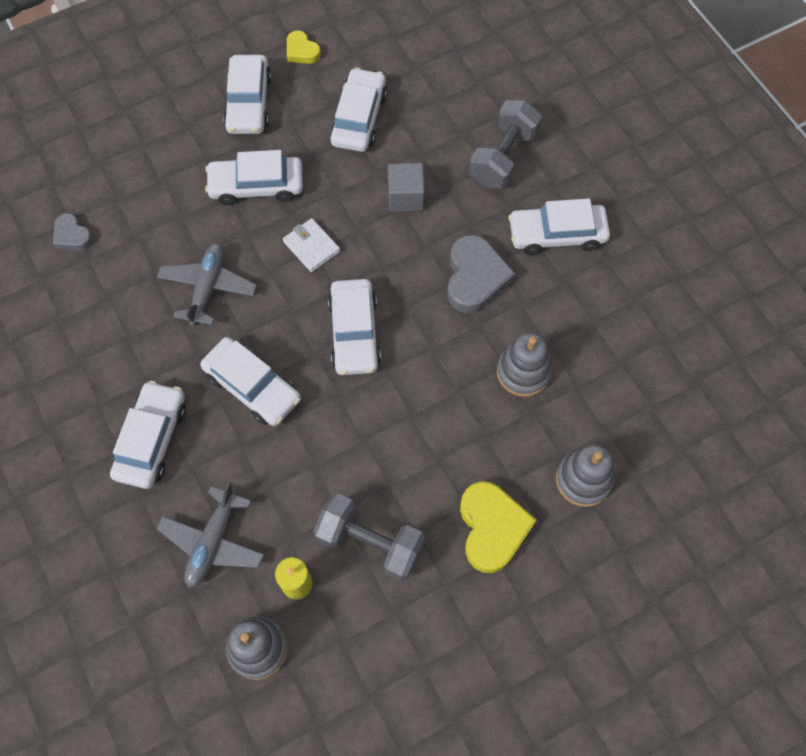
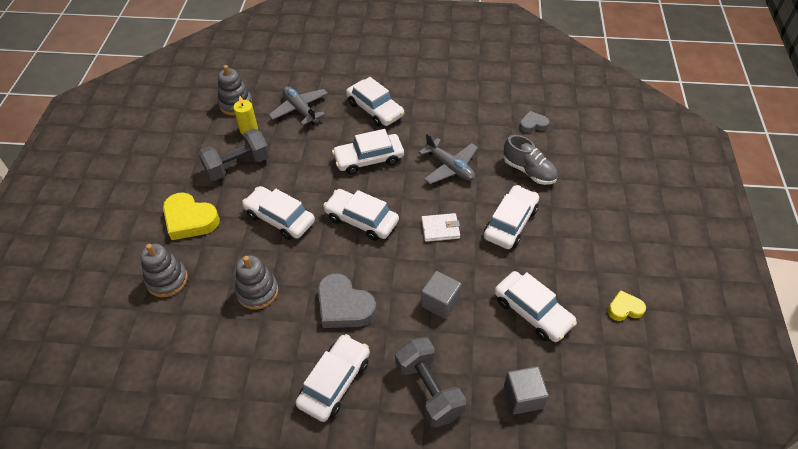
camera: 125 degrees right, 15 degrees down
white car [223,55,272,134] -> white car moved to [242,186,315,240]
none -> grey shoe [504,135,558,185]
none -> grey cube [504,366,549,415]

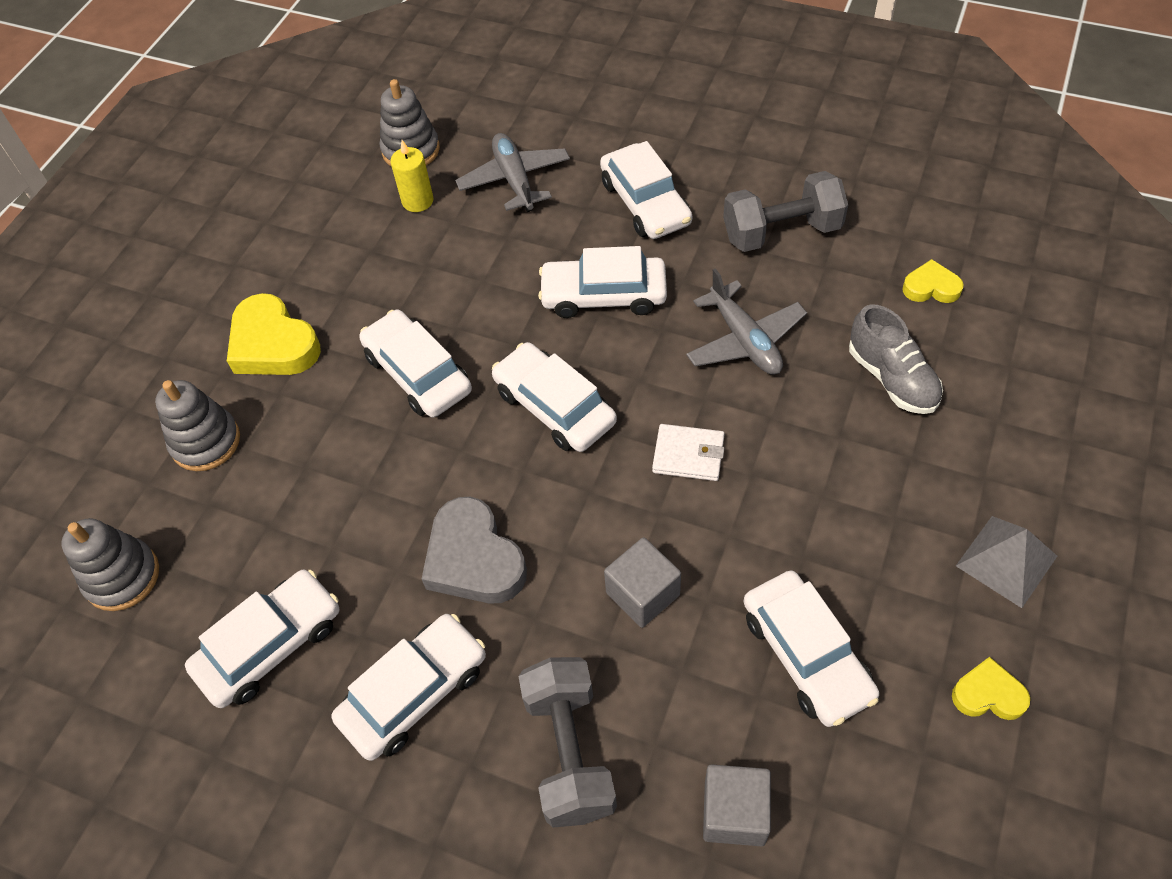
camera: 20 degrees right, 5 degrees up
grey dumbbell [198,128,270,181] -> grey dumbbell moved to [723,171,848,252]
grey stacking toy [235,256,278,310] -> grey stacking toy moved to [61,518,159,611]
white car [484,185,539,249] -> white car moved to [185,569,339,708]
grey heart [519,111,549,133] -> yellow heart [902,259,964,303]
none -> grey pyramid [956,516,1057,608]

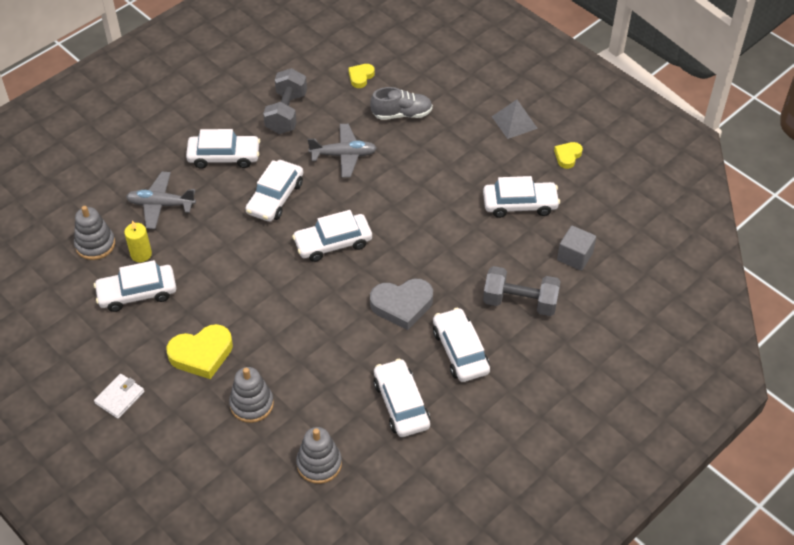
camera: 70 degrees left, 5 degrees down
white car [359,310,472,417] -> white car moved to [94,260,176,312]
grey cube [604,537,681,628] -> none
white wallet [652,424,725,481] -> white wallet moved to [94,374,145,419]

